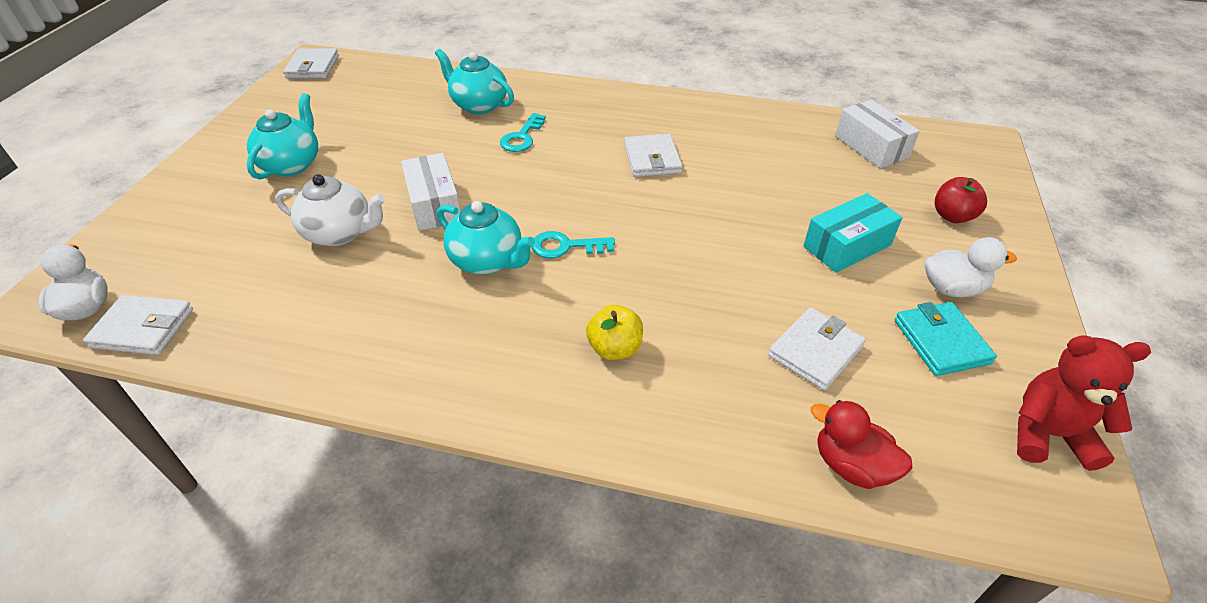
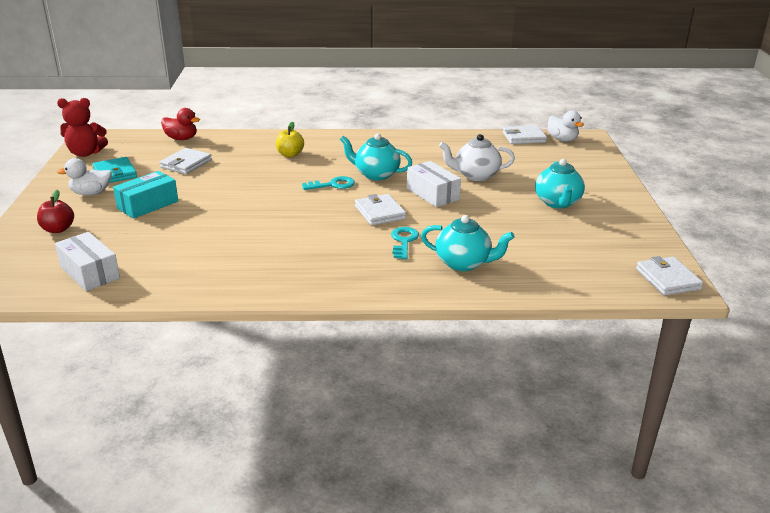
camera: 165 degrees right, 15 degrees down
white wallet [624,134,682,177] -> white wallet moved to [355,194,406,225]

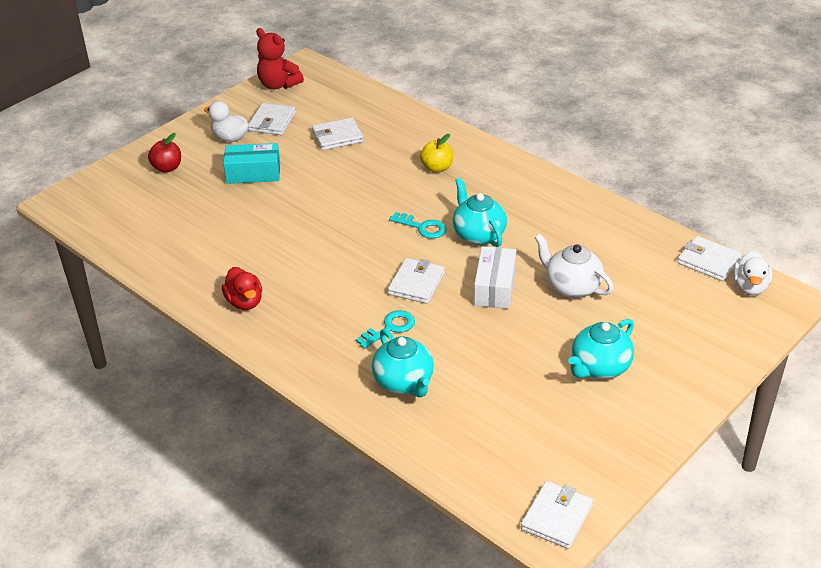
camera: 45 degrees right, 10 degrees up
white box [55,232,120,291] -> none
turquoise wallet [93,157,137,183] -> white wallet [248,103,296,135]
red duck [161,108,200,140] -> red duck moved to [222,267,262,310]

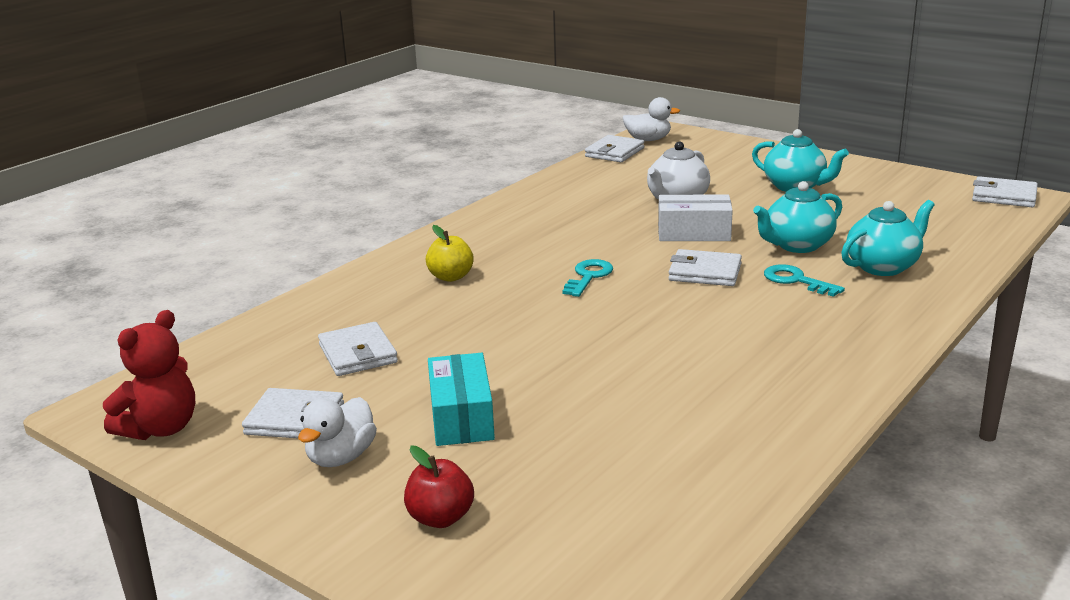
camera: 95 degrees left, 15 degrees down
red duck [222,267,262,310] -> none
turquoise teapot [453,178,507,247] -> turquoise teapot moved to [753,181,842,253]

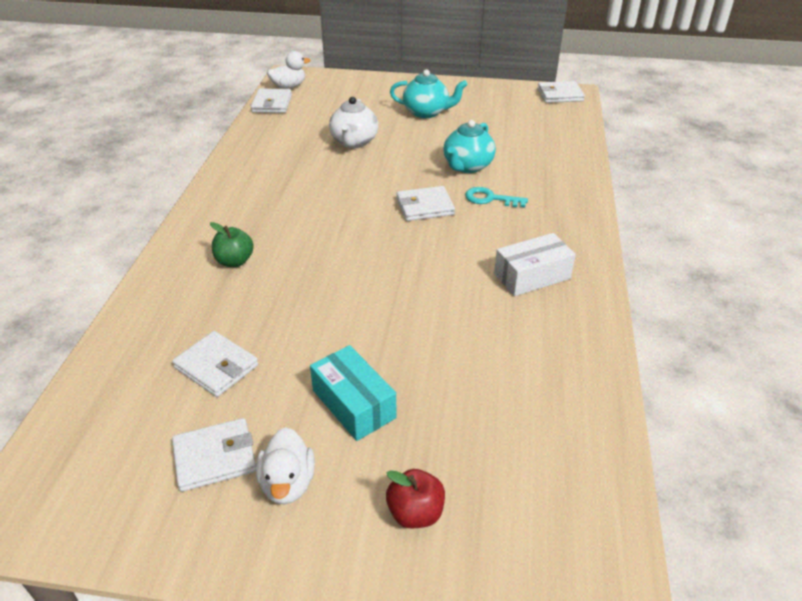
camera: 30 degrees left, 15 degrees up
red teddy bear [103,310,195,440] -> none
yellow apple [426,225,474,282] -> green apple [210,222,254,267]
turquoise key [562,259,613,297] -> none
white box [658,194,733,241] -> white box moved to [494,233,576,296]
turquoise teapot [841,200,935,276] -> none

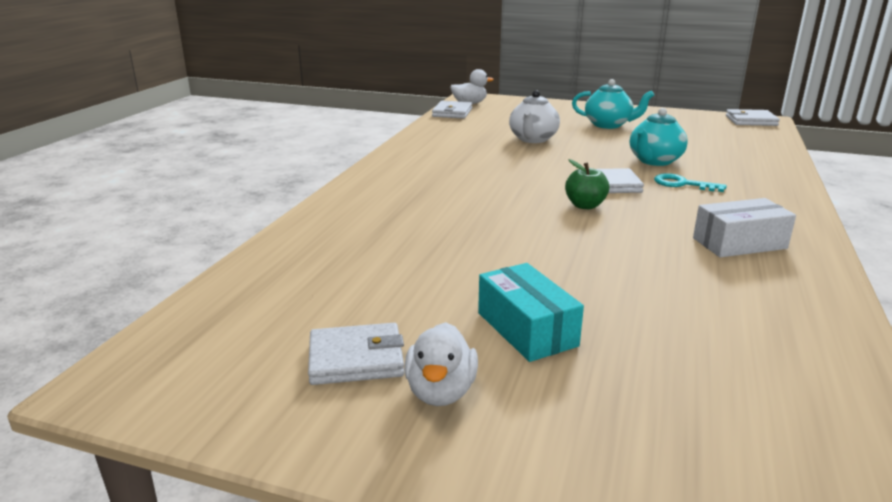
camera: 10 degrees right, 15 degrees down
white wallet [172,331,258,397] -> none
green apple [210,222,254,267] -> green apple moved to [565,159,609,209]
red apple [386,469,445,528] -> none

